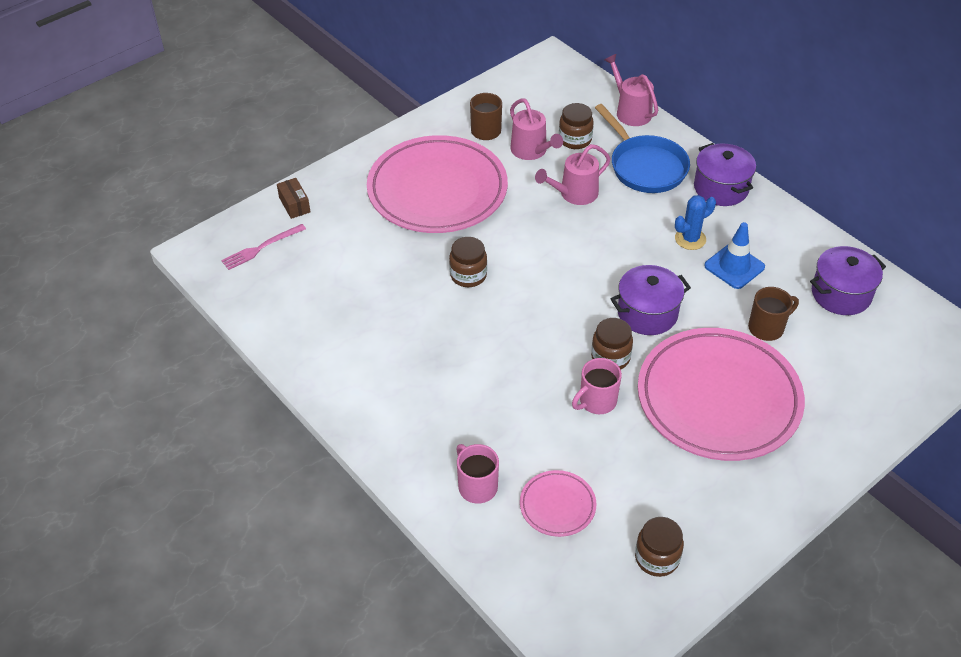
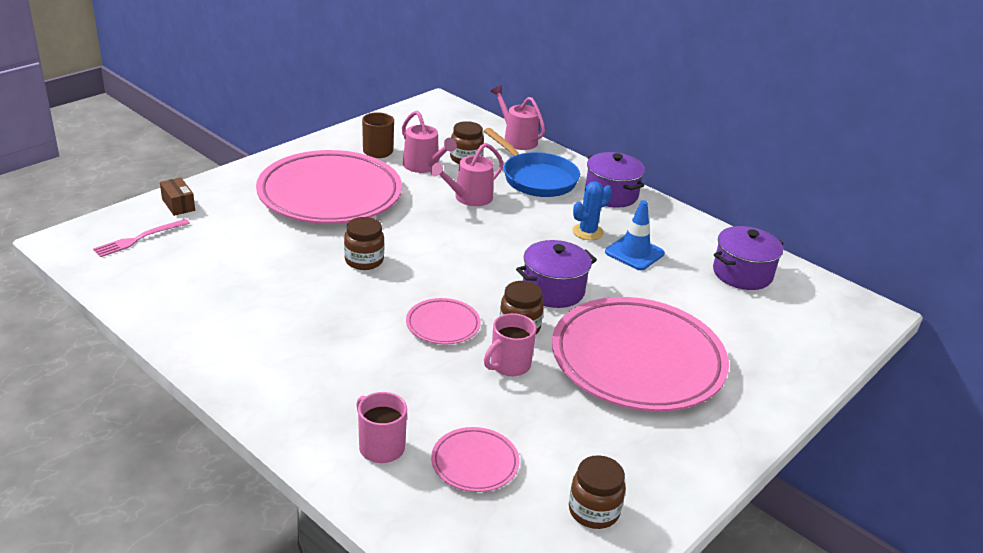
camera: 10 degrees left, 15 degrees down
brown mug [748,287,799,341] -> none
none -> pink plate [406,298,481,344]

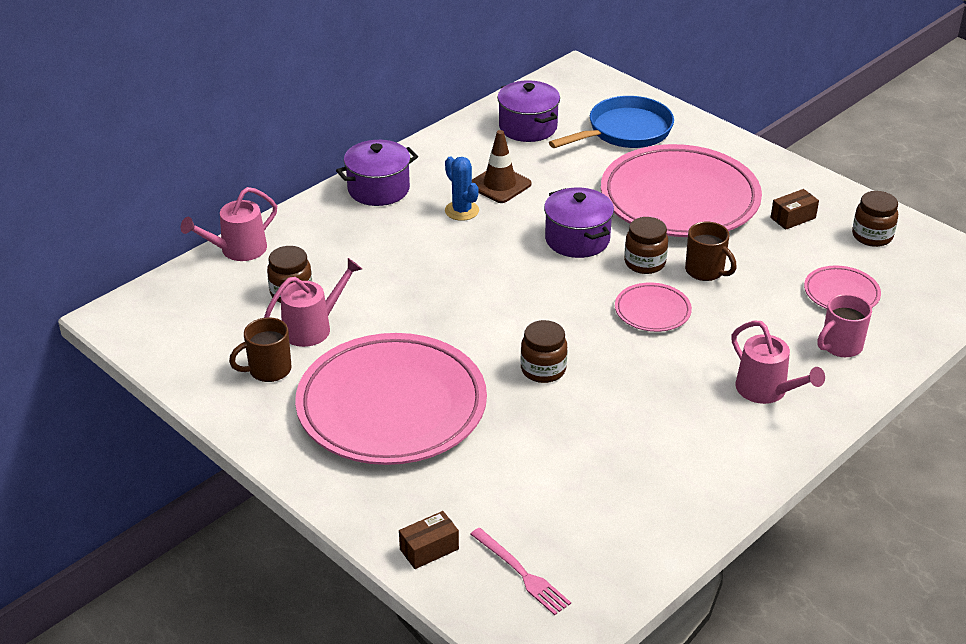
camera: 85 degrees left, 5 degrees up
pink watering can [431,143,504,206] -> pink watering can moved to [731,321,825,404]
blue pan [484,128,580,197] -> blue pan moved to [549,96,674,148]
pink mug [484,313,536,376] -> brown mug [685,222,737,281]
blue traffic cone [605,200,665,270] -> brown traffic cone [472,130,532,203]
none -> brown box [770,189,819,230]

